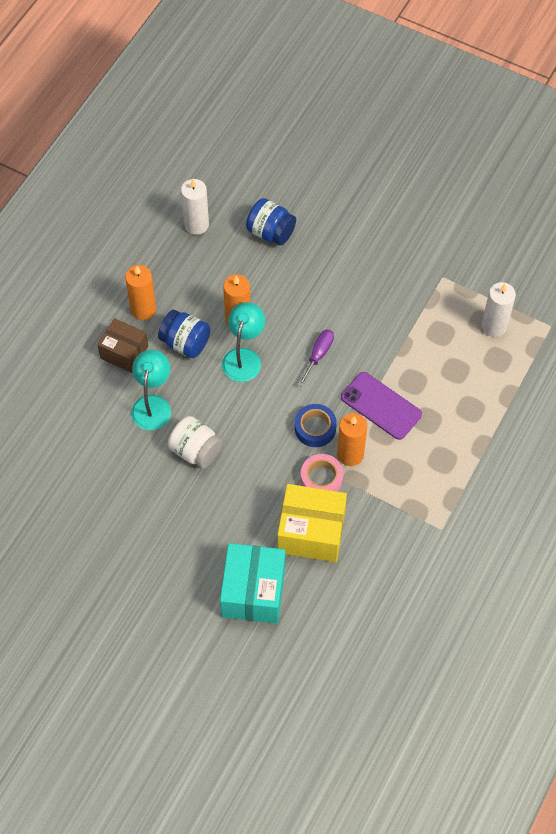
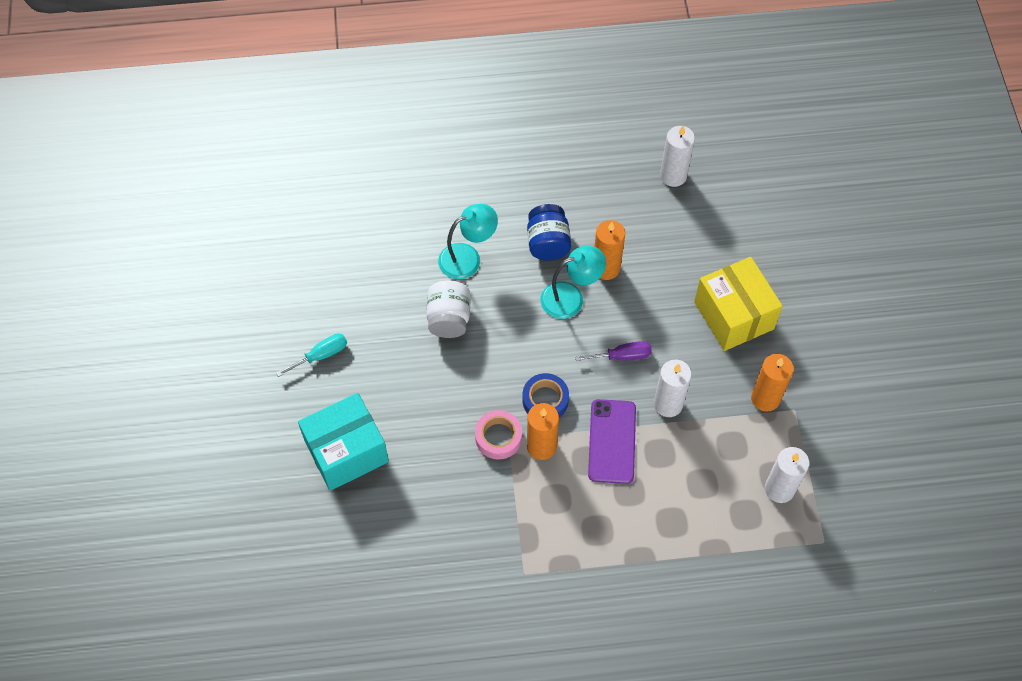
camera: 55 degrees right, 0 degrees up
brown box [97,318,148,373] -> none
orange candle [125,265,156,320] -> orange candle moved to [751,354,794,412]
blue jar [246,198,296,246] -> none
yellow box [277,484,347,562] -> yellow box moved to [694,257,783,351]
none -> turquoise screwdriver [276,334,347,377]
none -> white candle [654,360,692,417]

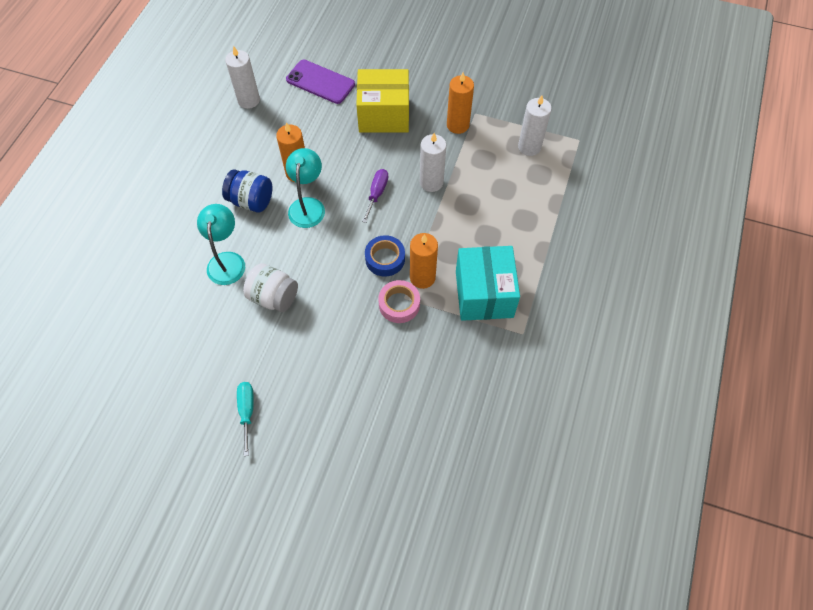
camera: 65 degrees left, 0 degrees up
turquoise box [298,393,389,491] -> turquoise box moved to [456,246,520,321]
purple phone [588,399,636,484] -> purple phone moved to [286,60,355,104]

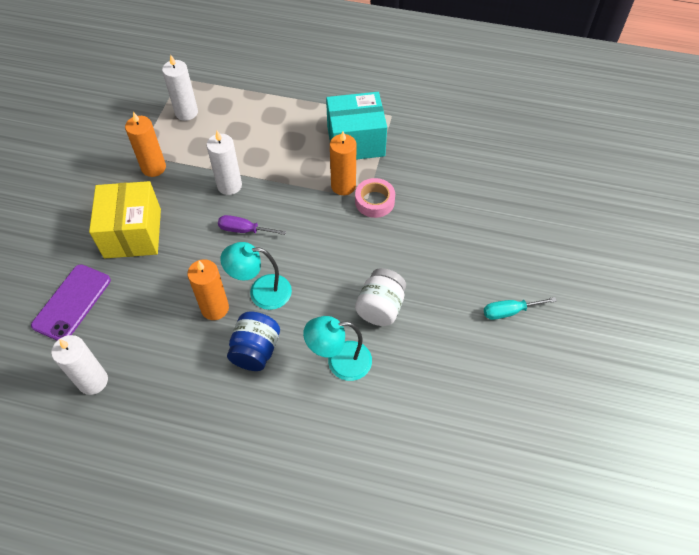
camera: 95 degrees left, 5 degrees down
blue tape [365,235,405,277] -> none

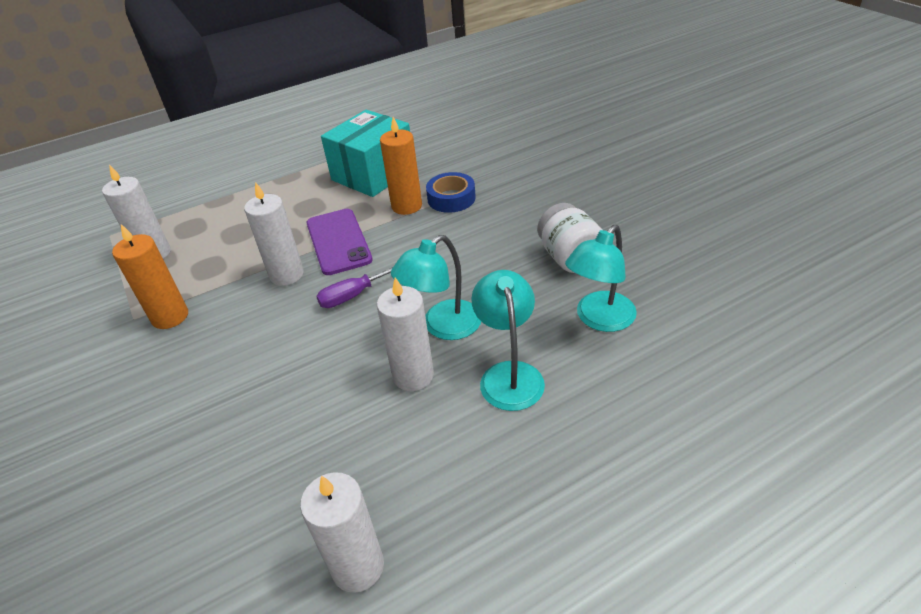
camera: 40 degrees left, 15 degrees down
purple phone [31,264,111,341] -> purple phone moved to [307,209,373,275]
yellow box [89,181,161,259] -> none
orange candle [187,259,229,320] -> white candle [377,277,434,391]
blue jar [227,312,280,371] -> turquoise lamp [471,270,545,411]
pink tape [355,178,395,218] -> blue tape [426,172,476,213]
turquoise screwdriver [484,297,557,320] -> none

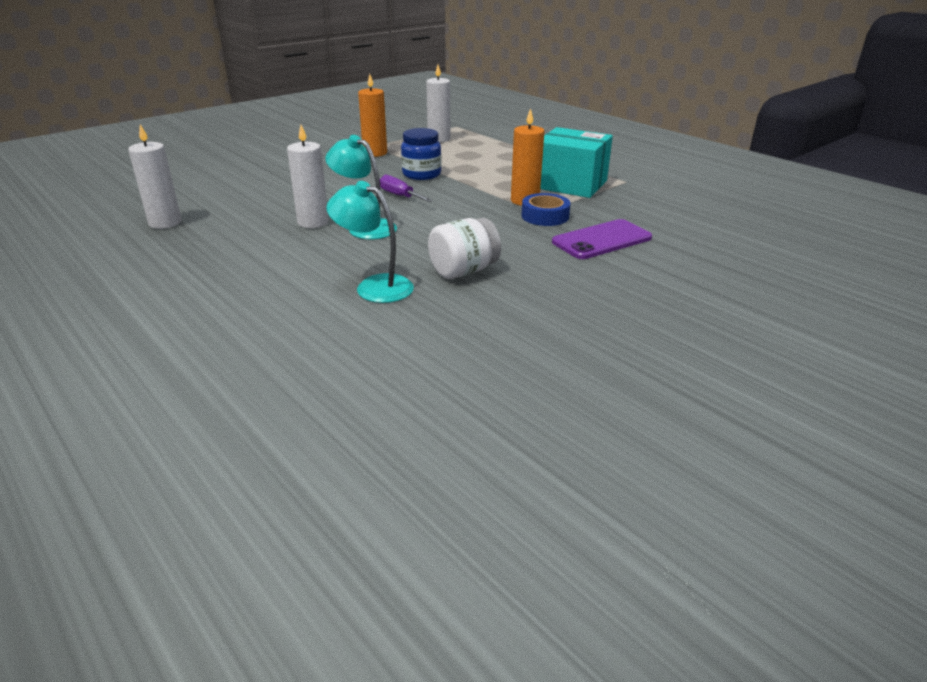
camera: 75 degrees right, 10 degrees down
white candle [244,182,304,286] -> blue jar [401,128,442,180]
purple phone [307,209,373,275] -> purple phone moved to [552,219,652,259]
turquoise lamp [471,270,545,411] -> none

